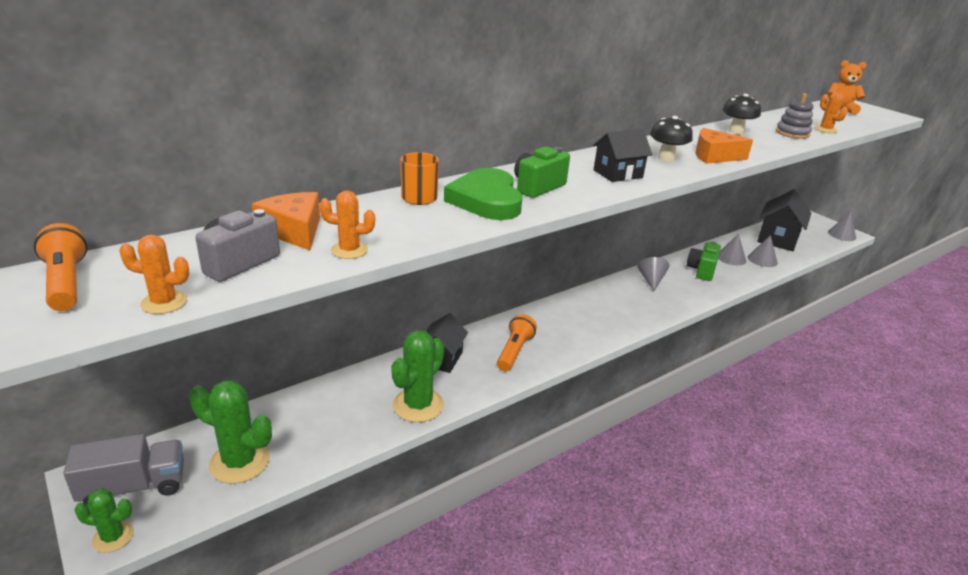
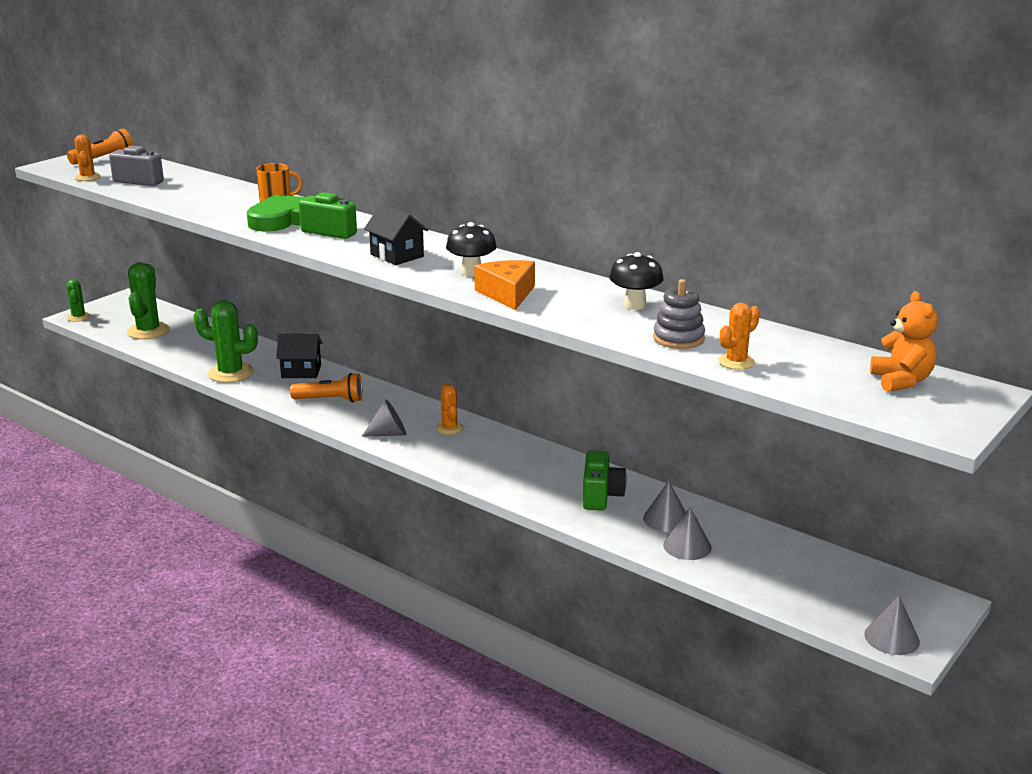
camera: 75 degrees right, 5 degrees down
grey truck [63,434,184,505] -> none
orange cheese [252,192,320,251] -> none
orange cactus [319,191,375,259] -> orange cactus moved to [436,384,464,435]
grey cone [637,257,670,291] -> grey cone moved to [362,399,406,437]
green camera [687,241,721,281] -> green camera turned 90 degrees clockwise [583,451,627,510]
black house [757,189,811,251] -> none

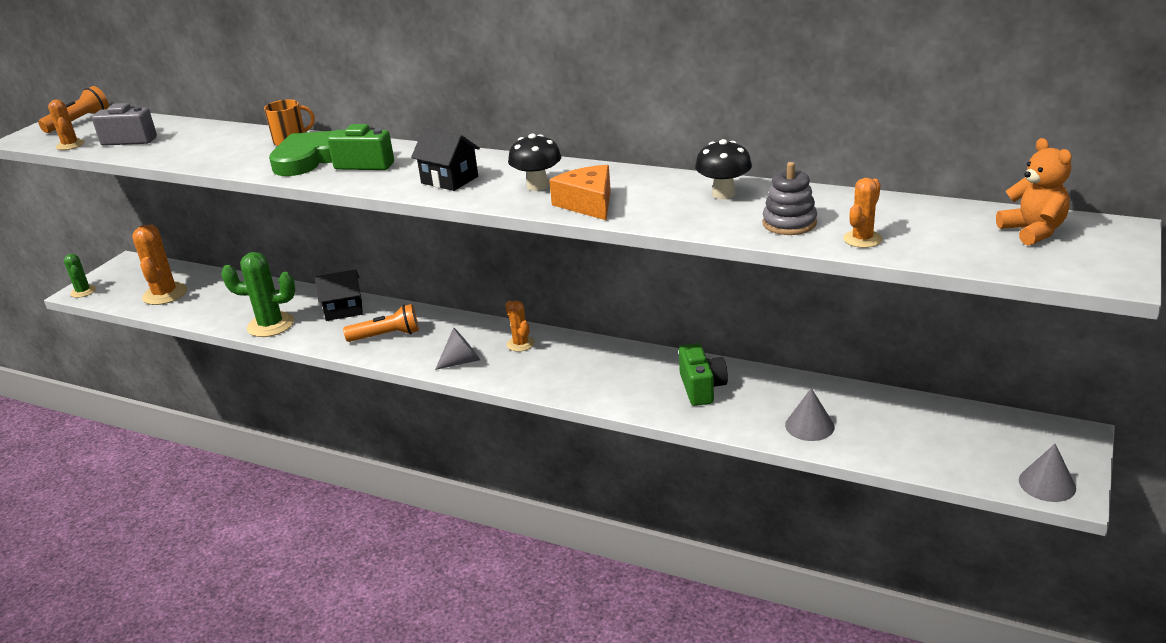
camera: 10 degrees left, 5 degrees up
green cactus [127,262,170,339] -> orange cactus [132,225,187,305]
grey cone [643,481,686,532] -> none

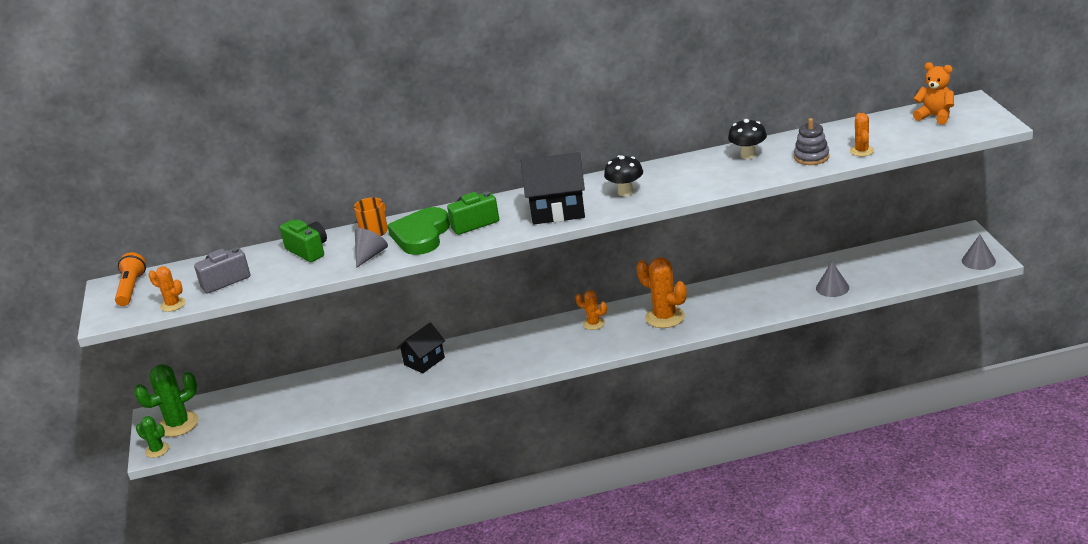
camera: 35 degrees left, 0 degrees up
orange cactus [132,225,187,305] -> orange cactus moved to [637,257,687,328]
green cactus [221,252,296,337] -> green cactus moved to [134,364,198,437]
orange flashlight [343,304,419,342] -> none
black house [411,128,480,191] -> black house [521,152,585,224], size x1.55
grey cone [435,327,480,370] -> grey cone moved to [355,228,388,268]
orange cheese [549,165,611,221] -> none
green camera [679,343,728,406] -> green camera moved to [280,219,327,262]

